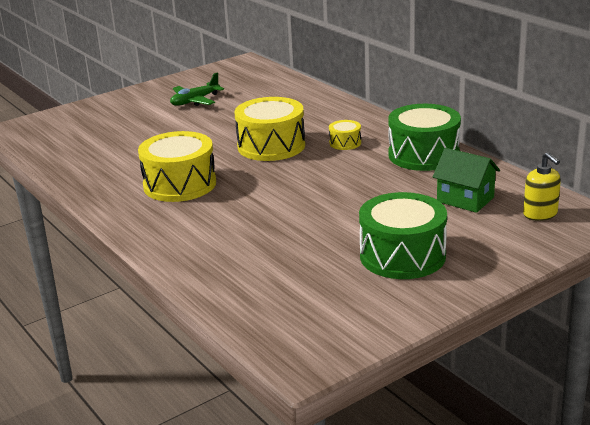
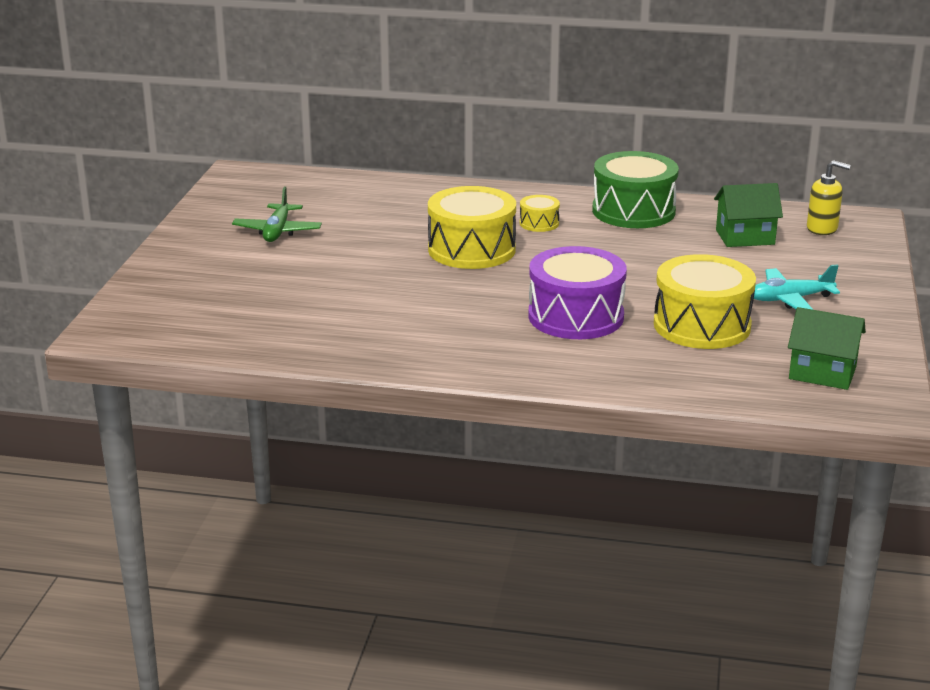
camera: 45 degrees left, 0 degrees up
yellow drum [138,131,216,202] -> yellow drum moved to [654,254,756,349]
green drum [359,192,447,279] -> turquoise plane [754,264,840,310]
none -> purple drum [528,246,627,339]
none -> green house [788,307,866,390]

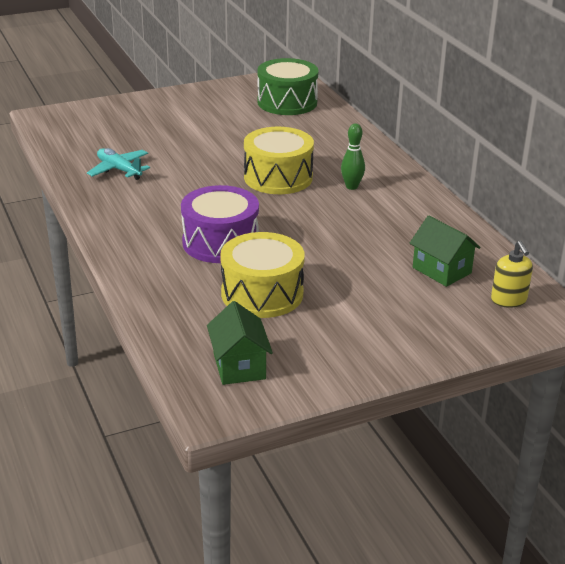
camera: 55 degrees right, 5 degrees up
green plane [232,186,322,242] -> none
yellow drum [520,195,560,232] -> green bowling pin [341,123,365,190]
green drum [592,151,679,228] -> green drum moved to [257,58,319,115]
turquoise plane [754,264,840,310] -> turquoise plane moved to [87,148,150,180]

